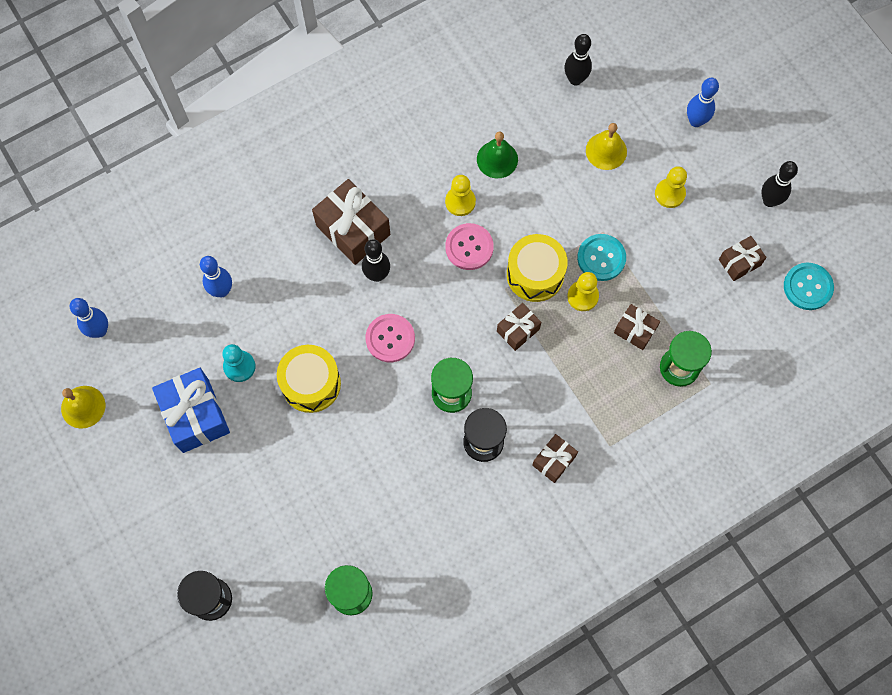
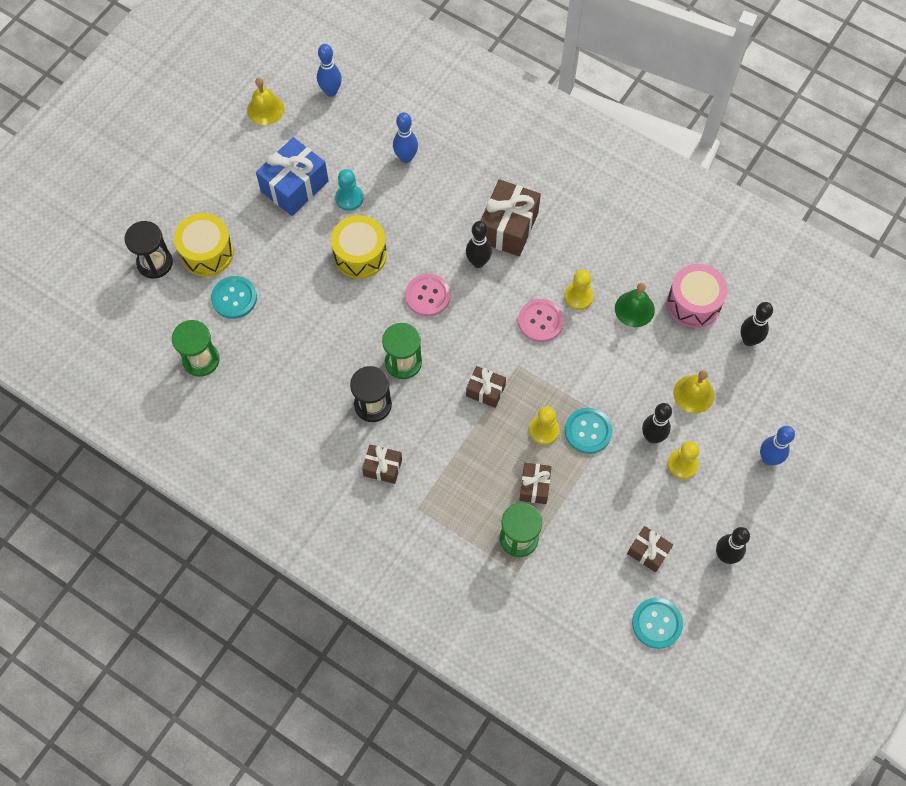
camera: 65 degrees right, 5 degrees down
yellow drum [507,234,568,302] -> yellow drum moved to [174,213,234,276]
none -> turquoise button [211,276,257,319]
none -> black bowling pin [642,403,672,443]
none -> pink drum [667,264,728,328]

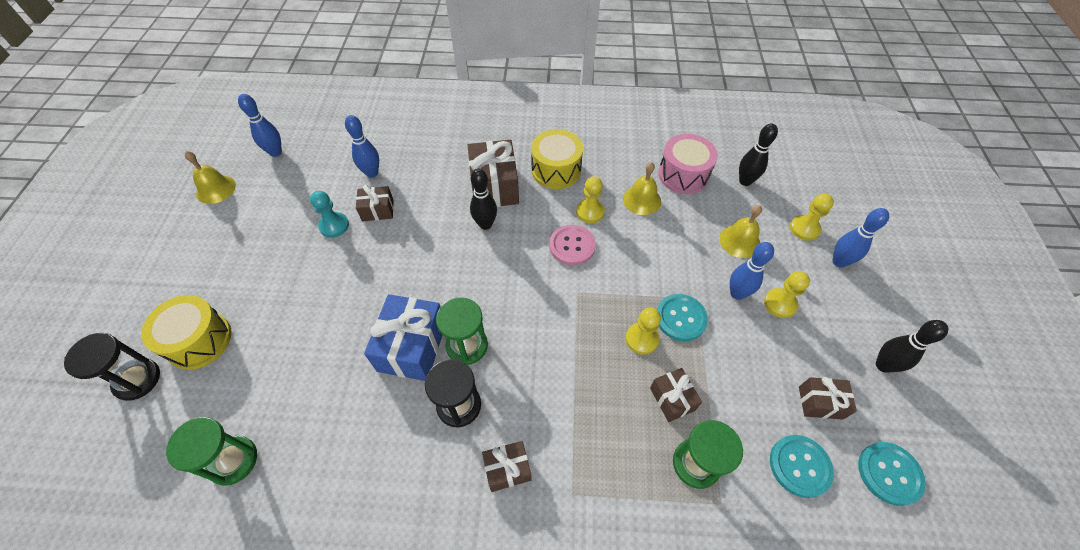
camera: 30 degrees left, 10 degrees down
turquoise button [211,276,257,319] -> turquoise button moved to [770,435,834,498]
blue gift [256,137,329,216] -> blue gift moved to [364,294,442,381]
yellow drum [331,215,387,279] -> yellow drum moved to [531,129,583,189]
pink button [405,274,450,316] -> none
brown gift [466,366,506,408] -> brown gift moved to [356,185,394,222]
green bell [615,283,655,327] -> yellow bell [623,162,661,215]
black bowling pin [642,403,672,443] -> blue bowling pin [730,242,774,300]
none -> yellow pawn [790,194,834,241]

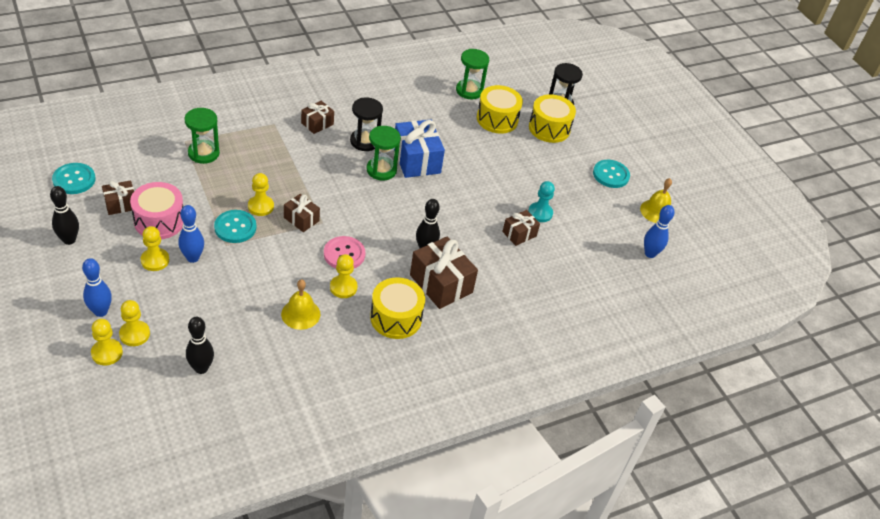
camera: 145 degrees right, 10 degrees down
blue bowling pin [345,115,379,178] -> none
brown gift [650,368,702,422] -> brown gift moved to [284,194,320,232]
pink drum [658,134,718,194] -> pink drum moved to [130,182,183,239]
yellow bell [719,205,762,258] -> none
turquoise button [770,435,834,498] -> turquoise button moved to [593,160,630,188]
none -> yellow pawn [91,319,123,365]
none -> yellow drum [477,85,523,134]

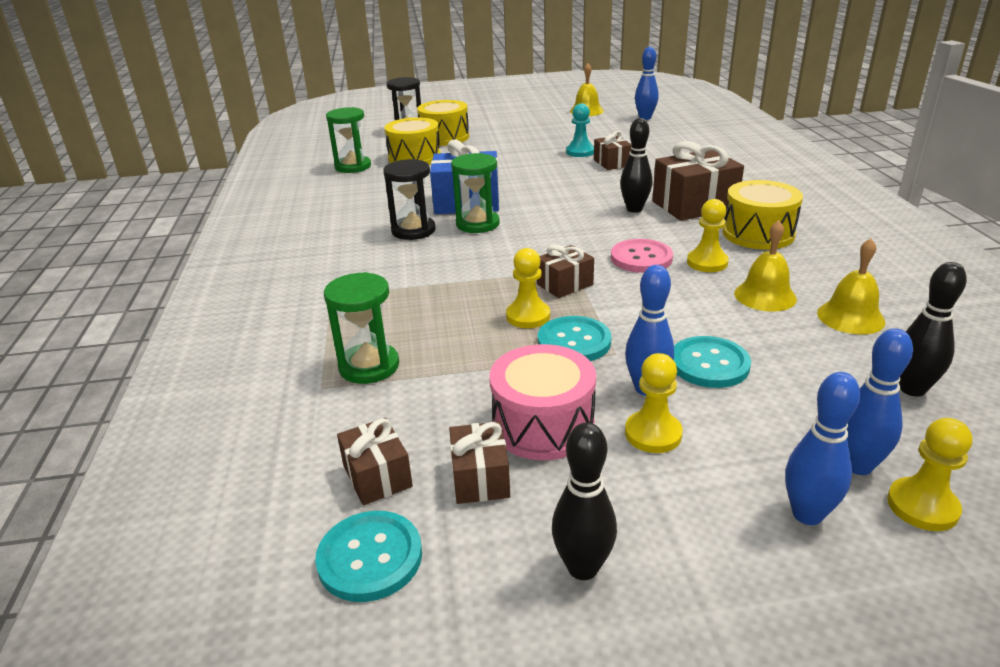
camera: 65 degrees left, 15 degrees down
yellow pawn [119,300,150,346] -> blue bowling pin [847,328,913,475]
brown gift [301,101,334,134] -> brown gift moved to [337,418,413,505]
turquoise button [593,160,630,188] -> turquoise button moved to [674,336,751,388]
none -> yellow bell [817,238,886,334]

